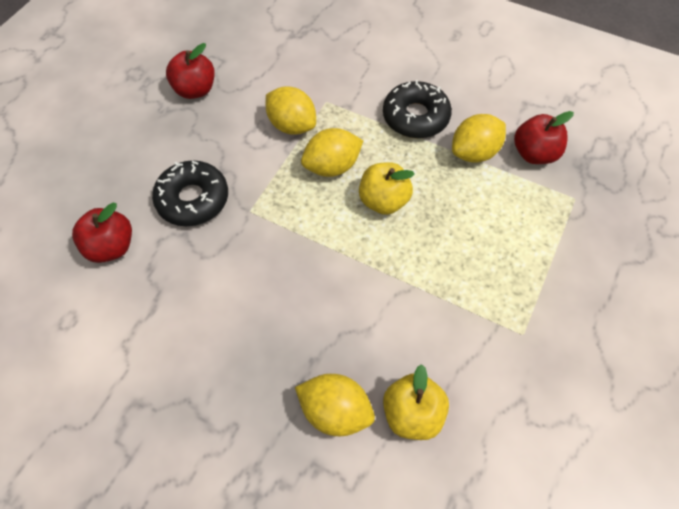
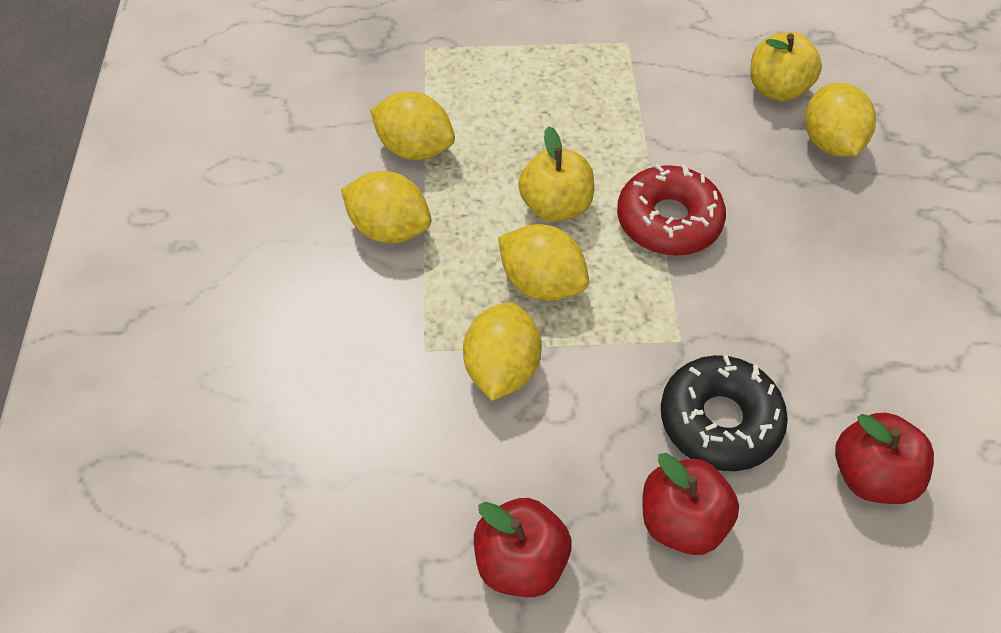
camera: 120 degrees left, 5 degrees down
black donut [383,80,452,138] -> yellow lemon [341,171,432,243]
red apple [514,111,574,164] -> red apple moved to [642,453,739,555]
none -> red donut [617,164,726,256]

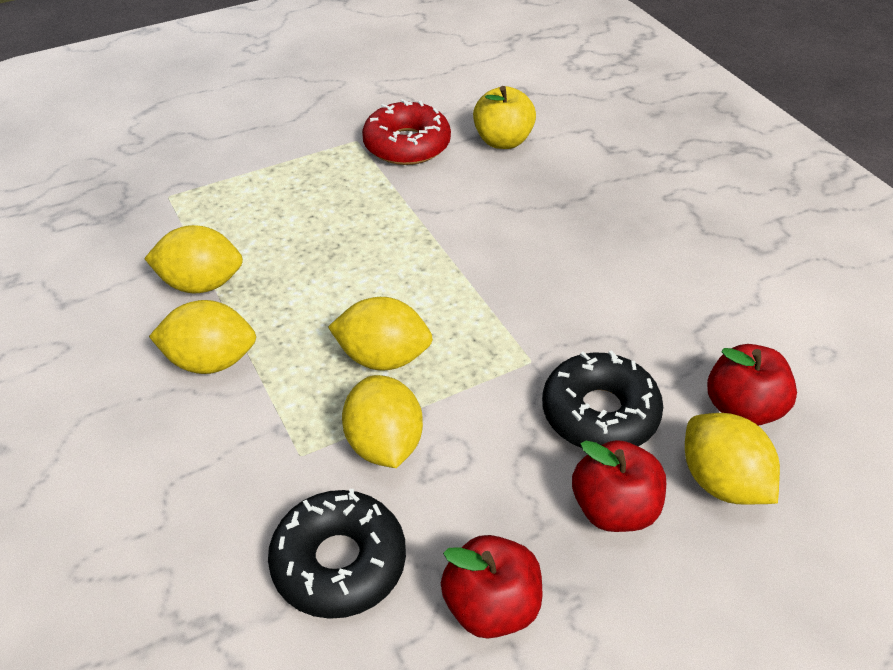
camera: 25 degrees left, 10 degrees down
yellow apple [518,126,594,222] -> none
red donut [617,164,726,256] -> red donut moved to [362,99,451,165]
yellow lemon [805,83,876,156] -> yellow lemon moved to [685,413,780,505]
none -> black donut [268,489,406,619]

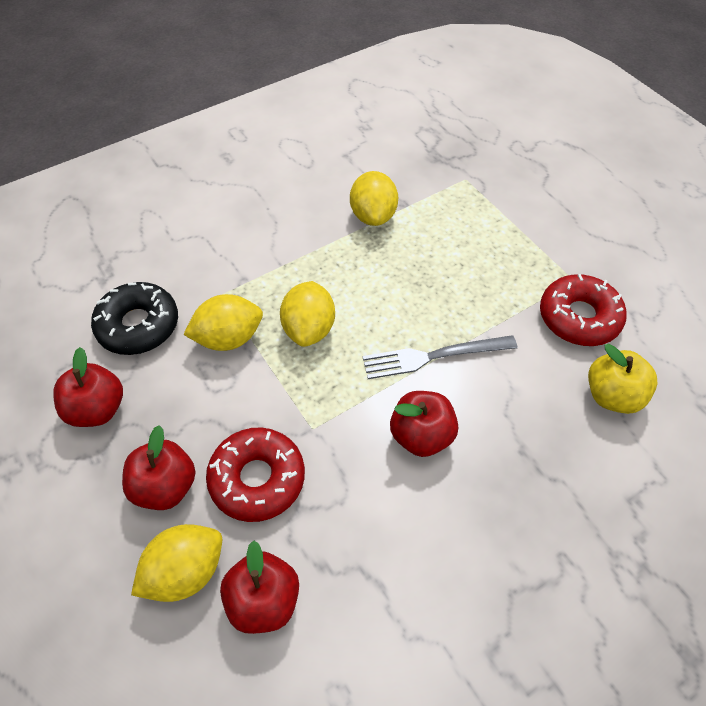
camera: 85 degrees right, 10 degrees up
yellow lemon [149,300,256,374] -> none
black donut [542,350,663,448] -> red donut [206,428,305,522]
none -> grey fork [363,335,517,379]
none -> red apple [390,391,458,457]

